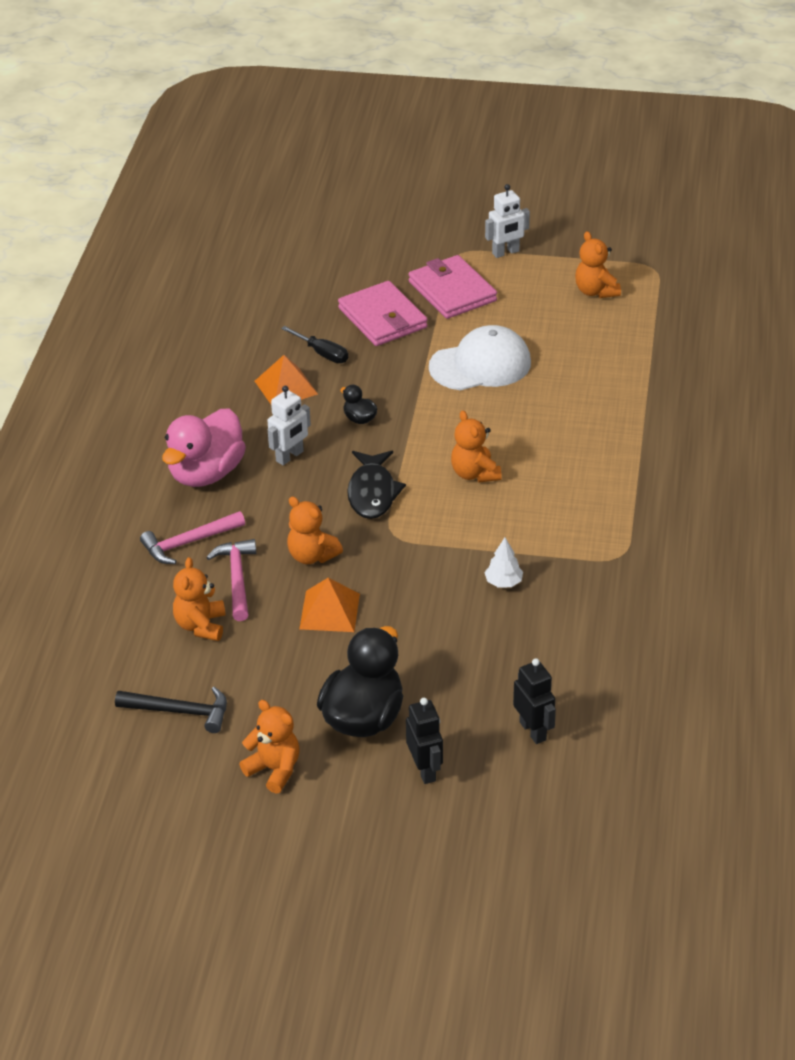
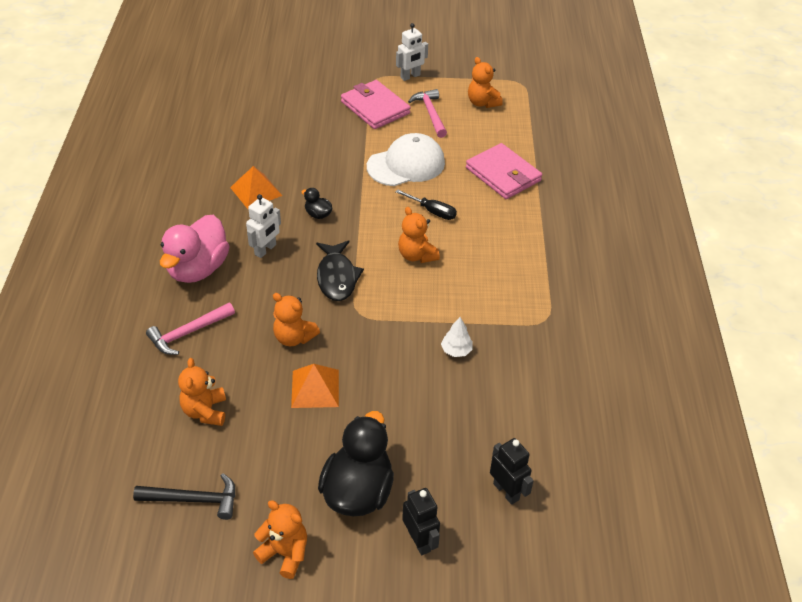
camera: 10 degrees left, 5 degrees up
pink hammer [206,539,256,621] -> pink hammer moved to [408,89,447,138]
black screwdriver [281,326,348,363] -> black screwdriver moved to [395,189,457,220]
pink wallet [338,281,428,346] -> pink wallet moved to [466,143,542,199]

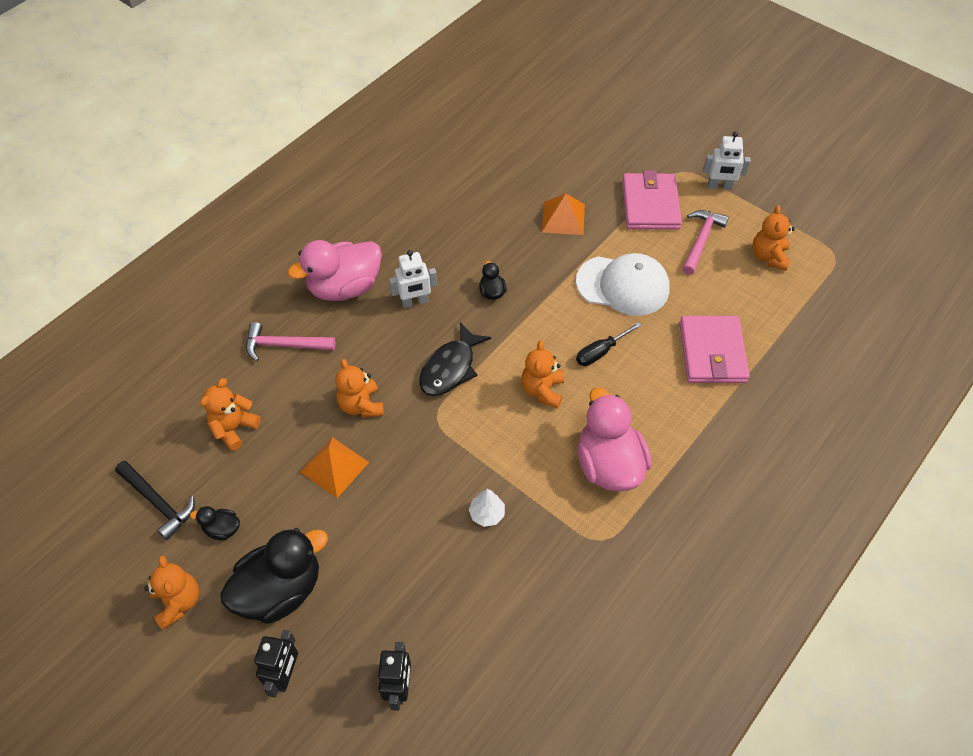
camera: 40 degrees right, 10 degrees up
orange pyramid [230,166,282,209] -> orange pyramid moved to [542,194,585,235]
black screwdriver [395,189,457,220] -> black screwdriver turned 75 degrees clockwise [576,322,642,366]
none -> black duck [190,506,240,540]
none -> pink duck [578,387,652,492]

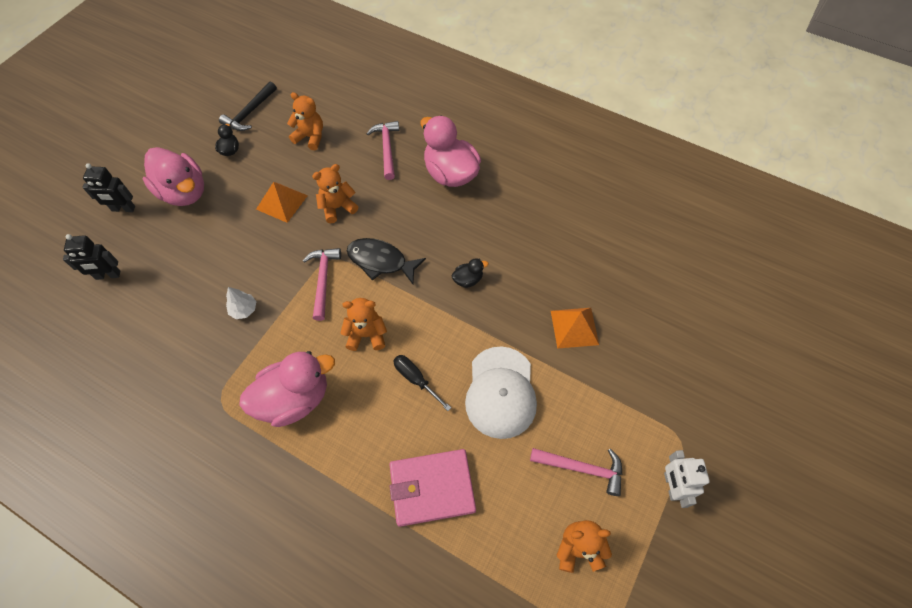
camera: 80 degrees right, 5 degrees up
orange teddy bear [144,555,199,630] -> none
black duck [220,528,328,624] -> pink duck [143,147,204,206]
white robot [389,250,437,308] -> none
pink wallet [622,170,682,230] -> none
none -> pink hammer [302,248,341,321]

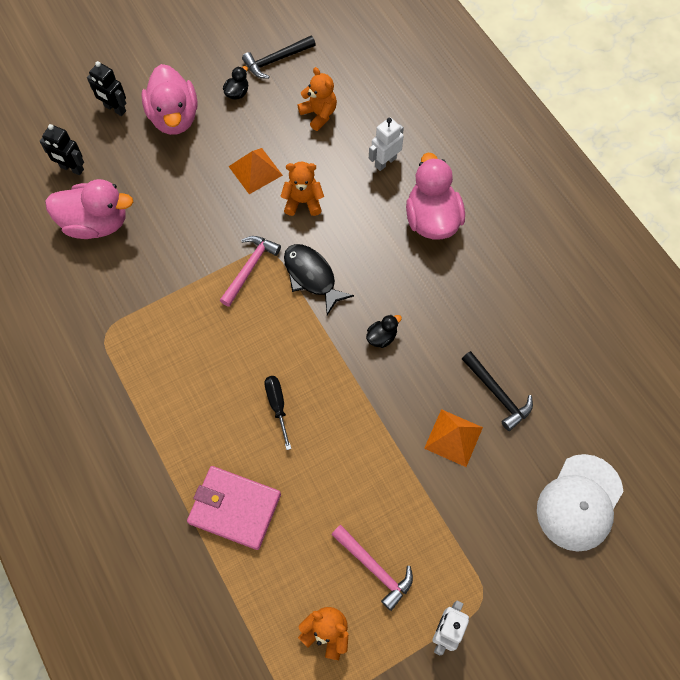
camera: 30 degrees right, 5 degrees up
white tree [226,287,256,319] -> none
pink duck [239,351,335,427] -> pink duck moved to [45,179,133,239]
orange teddy bear [341,298,387,351] -> none
pink hammer [367,121,399,180] -> white robot [369,117,404,171]
black duck [452,258,488,288] -> black duck turned 45 degrees counterclockwise [366,315,402,348]
white cap [465,346,537,439] -> white cap moved to [537,454,624,552]
none -> black hammer [462,351,533,431]

